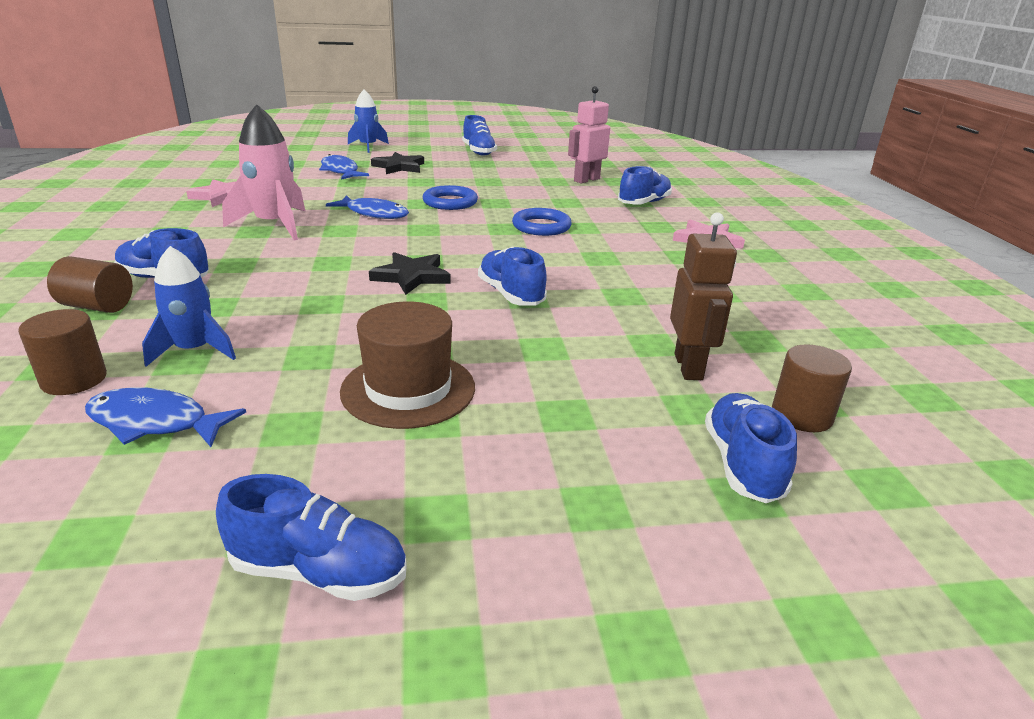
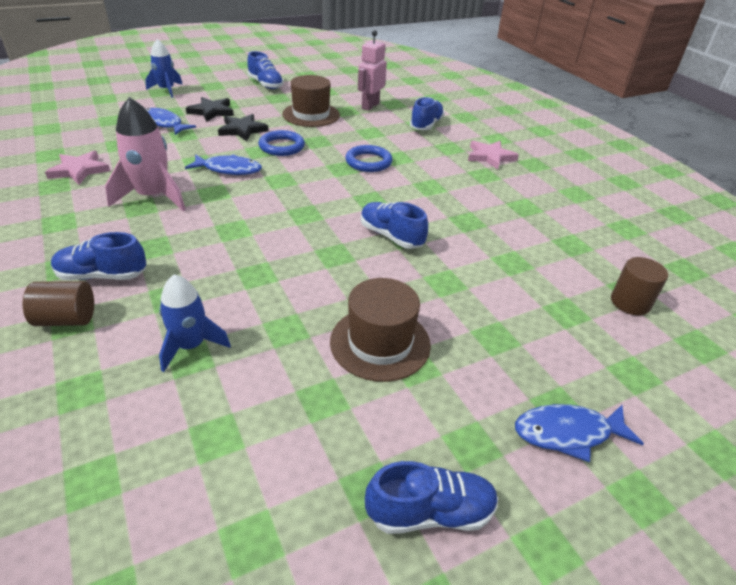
camera: 20 degrees left, 10 degrees up
brown cylinder [18,309,107,395] -> none
blue fish [85,387,246,447] -> blue fish moved to [515,404,644,462]
black star [369,252,451,295] -> black star moved to [218,114,269,141]
brown robot [670,212,737,380] -> none
blue shoe [705,393,797,503] -> none
none -> brown hat [282,75,340,127]

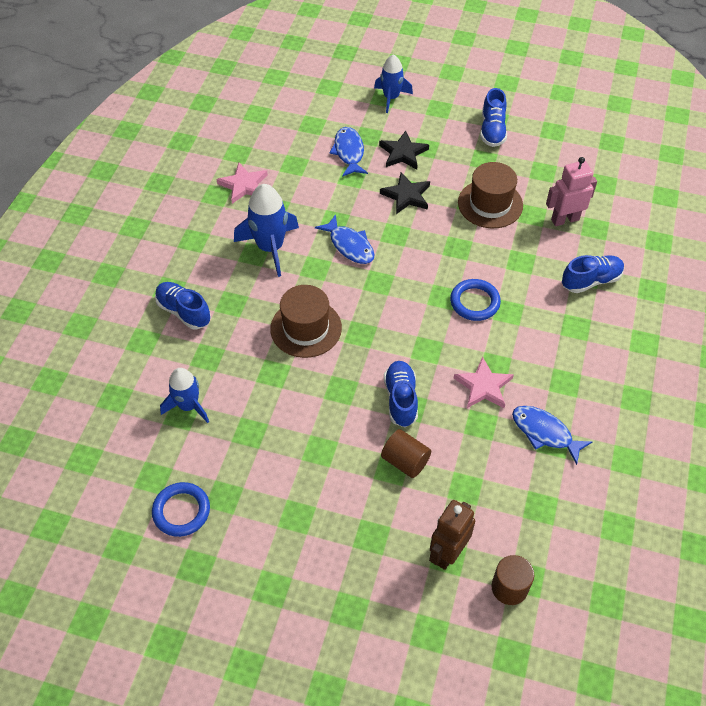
camera: 45 degrees right, 15 degrees up
brown cylinder [23,281,94,326] -> brown cylinder moved to [381,429,431,478]
pink rocket [105,97,186,211] -> blue rocket [234,184,299,277]
blue ring [258,130,305,156] -> blue ring moved to [152,482,210,537]
brown hat [330,278,431,382] -> brown hat moved to [270,285,342,358]
blue shoe [365,461,498,534] -> none
pink star [468,141,519,170] -> pink star moved to [454,356,514,408]
blue fish [515,404,644,462] -> blue fish moved to [512,406,592,465]
none -> brown robot [429,500,475,570]

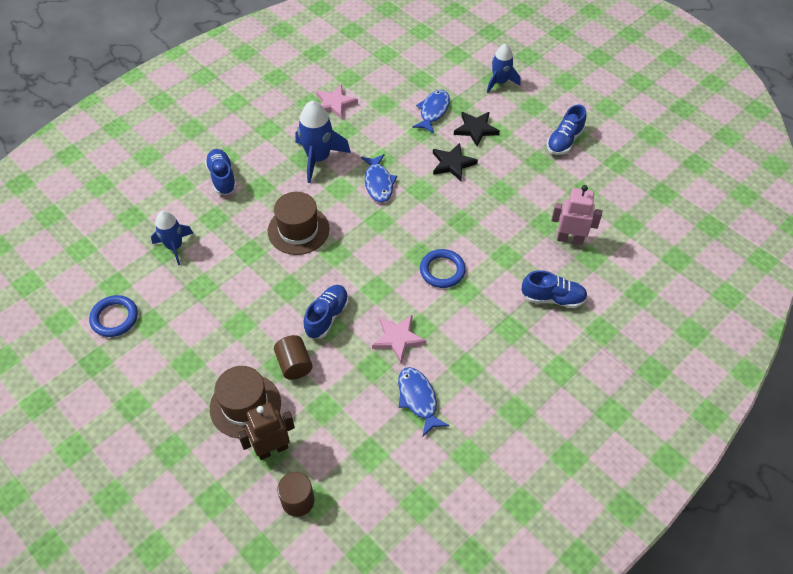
camera: 30 degrees right, 0 degrees up
brown hat [458,162,523,228] -> brown hat moved to [210,366,281,438]

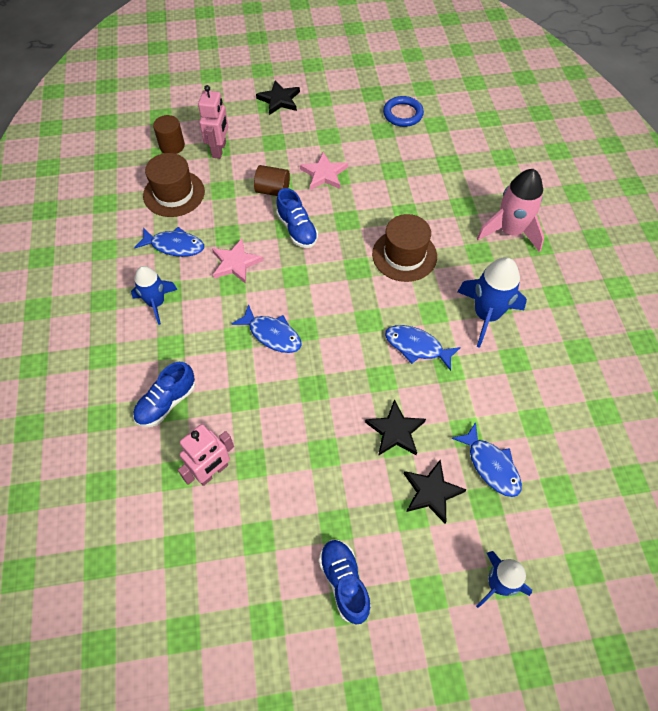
camera: 125 degrees right, 5 degrees up
blue rocket [151,211,193,265] -> blue rocket moved to [131,266,178,325]
blue shoe [205,149,237,195] -> pink rocket [476,169,544,252]
brown hat [210,366,281,438] -> brown hat moved to [143,153,205,217]
brown robot [237,402,295,460] -> pink robot [198,85,229,159]
pink star [316,84,358,119] -> pink star moved to [300,152,348,190]
blue ring [420,249,466,288] -> blue fish [232,304,302,353]
none -> black star [256,80,300,115]

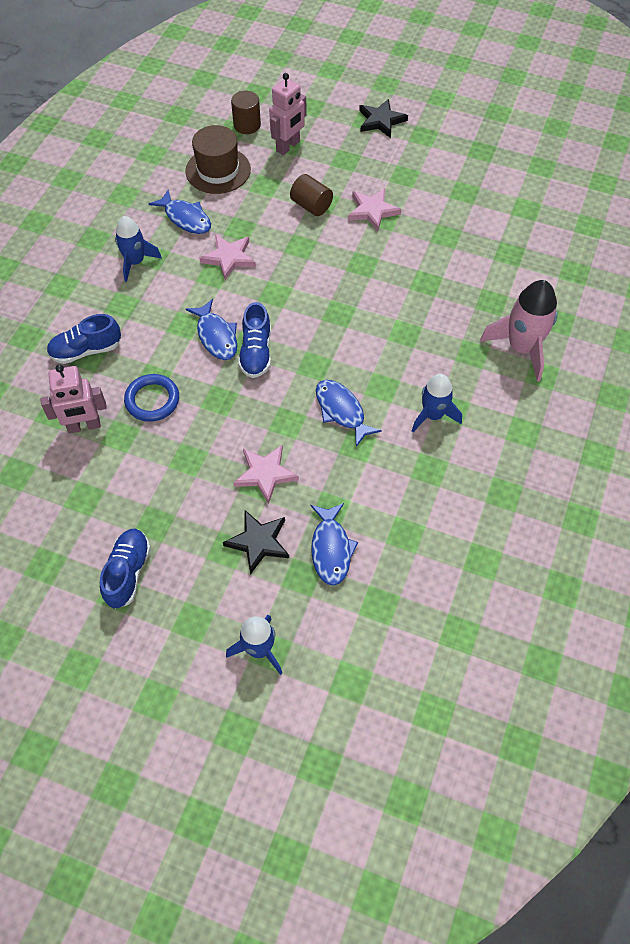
camera: 30 degrees right, 0 degrees up
blue shoe [276,188,318,248] -> blue shoe moved to [238,302,271,378]
black star [365,399,426,456] -> pink star [233,445,299,504]
brown hat [372,214,437,282] -> none
blue ring [383,96,424,127] -> blue ring moved to [124,374,179,422]
blue rocket [458,257,527,348] -> blue rocket [412,374,462,432], size x0.66

